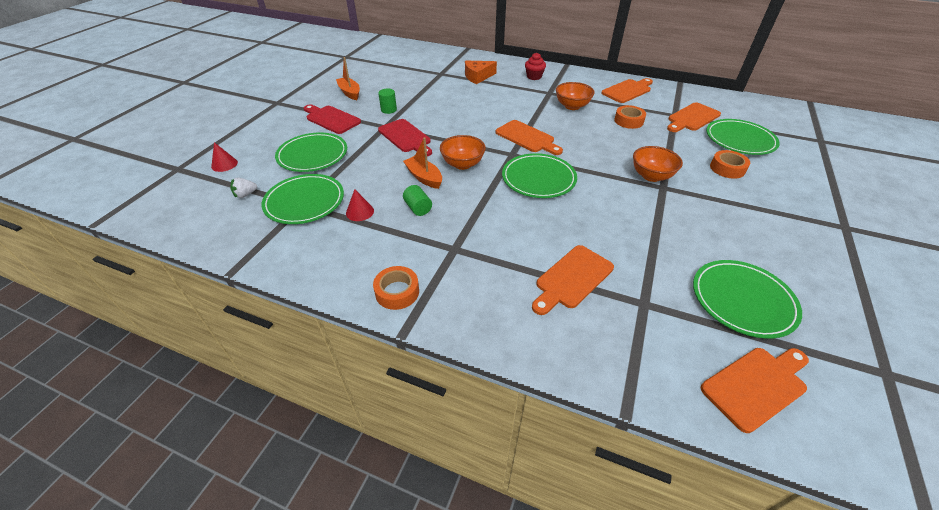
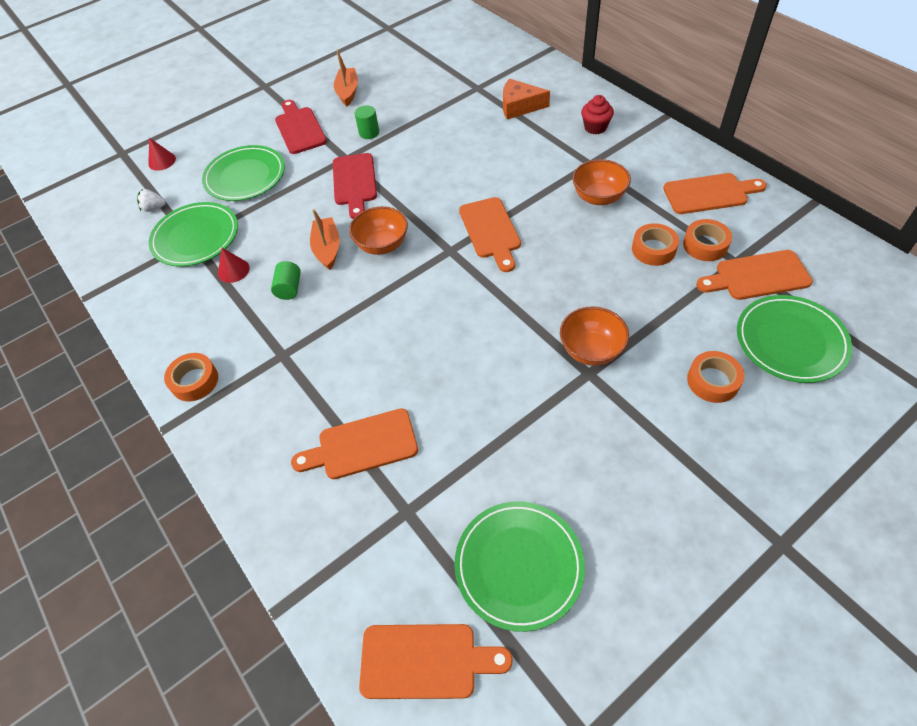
camera: 35 degrees right, 10 degrees up
green plate [502,153,577,198] -> none
none -> orange tape [683,219,732,261]

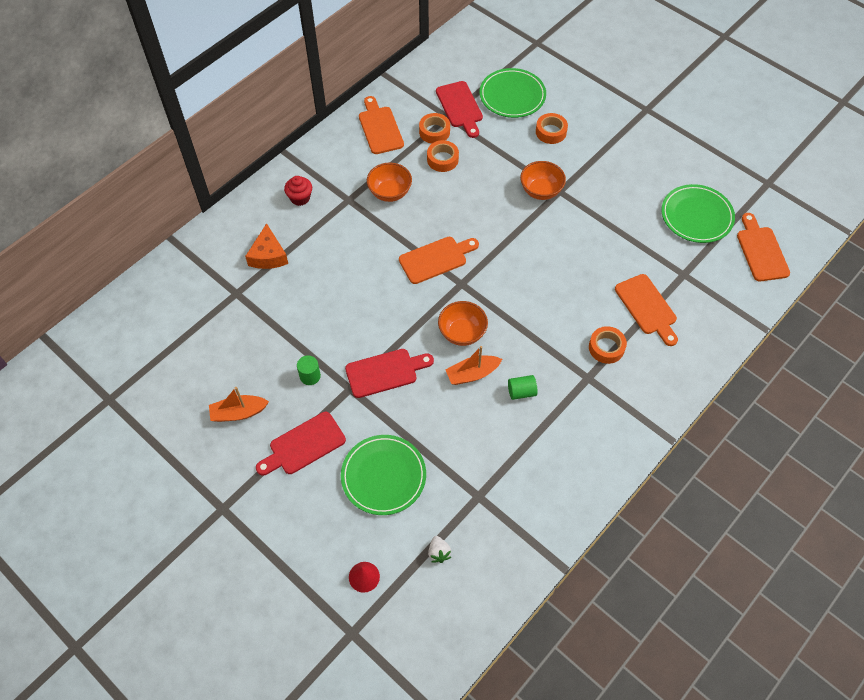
camera: 105 degrees left, 5 degrees up
green plate [149,202,238,267] -> none
orange tape [164,353,218,402] -> orange tape moved to [589,326,627,364]
red cone [218,248,250,283] -> none
orange cutting board [696,250,813,300] -> red cutting board [436,81,483,138]

